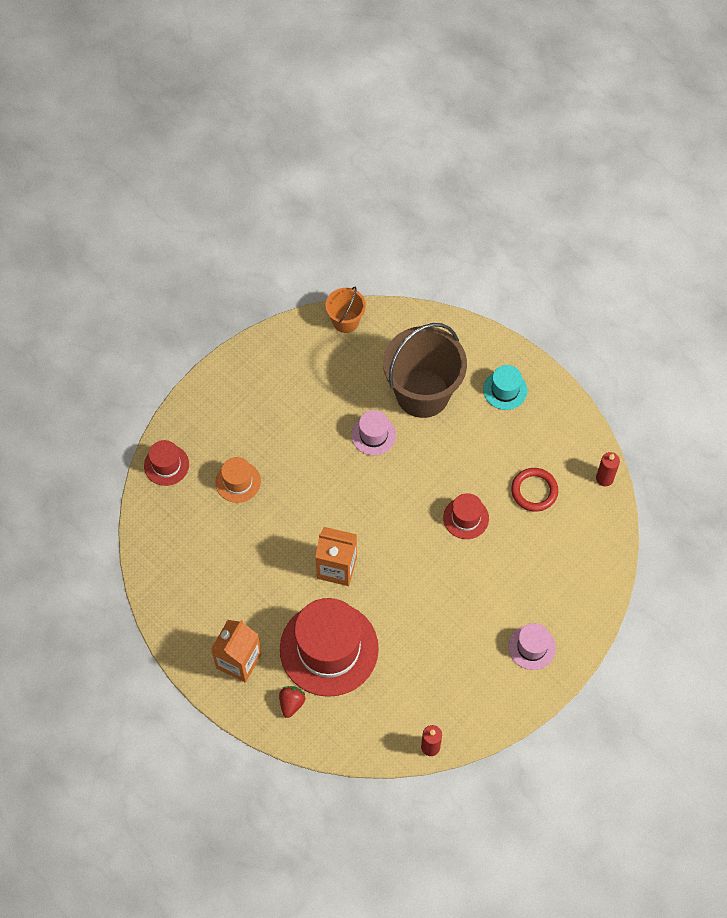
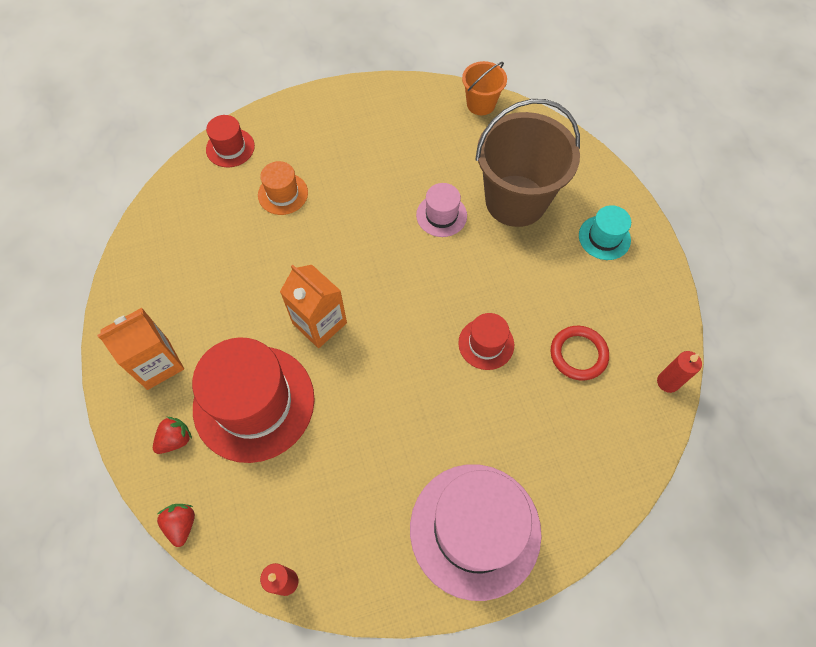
camera: 30 degrees right, 0 degrees up
pink hat [508,623,556,670] -> pink hat [410,464,542,601], size x2.08
none -> red strawberry [157,504,195,547]

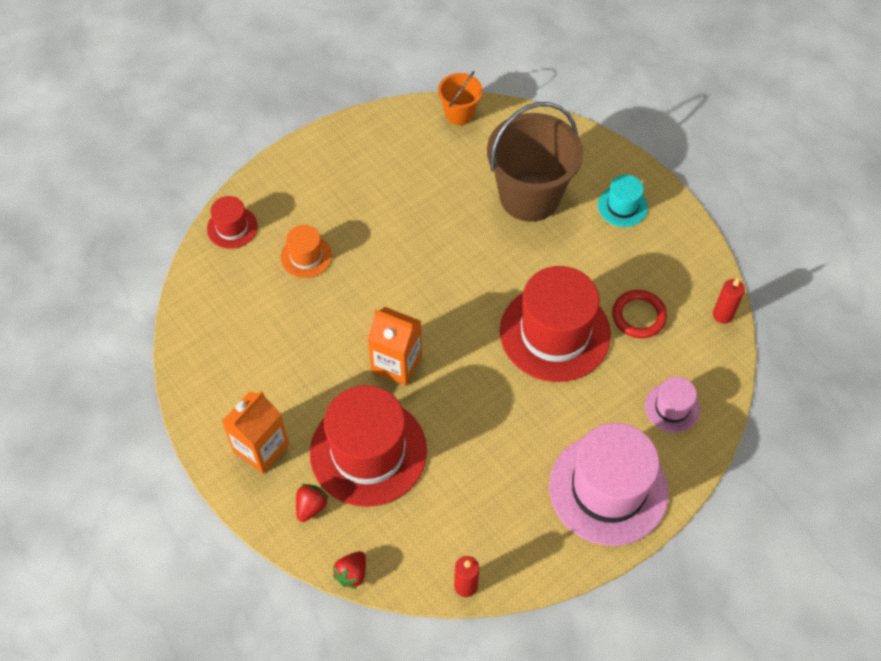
camera: 20 degrees left, 5 degrees down
red strawberry [157,504,195,547] -> red strawberry turned 120 degrees counterclockwise [333,551,366,589]
pink hat [416,183,467,237] -> pink hat moved to [645,377,700,433]
red hat [458,313,514,370] -> red hat [500,266,611,382], size x2.08

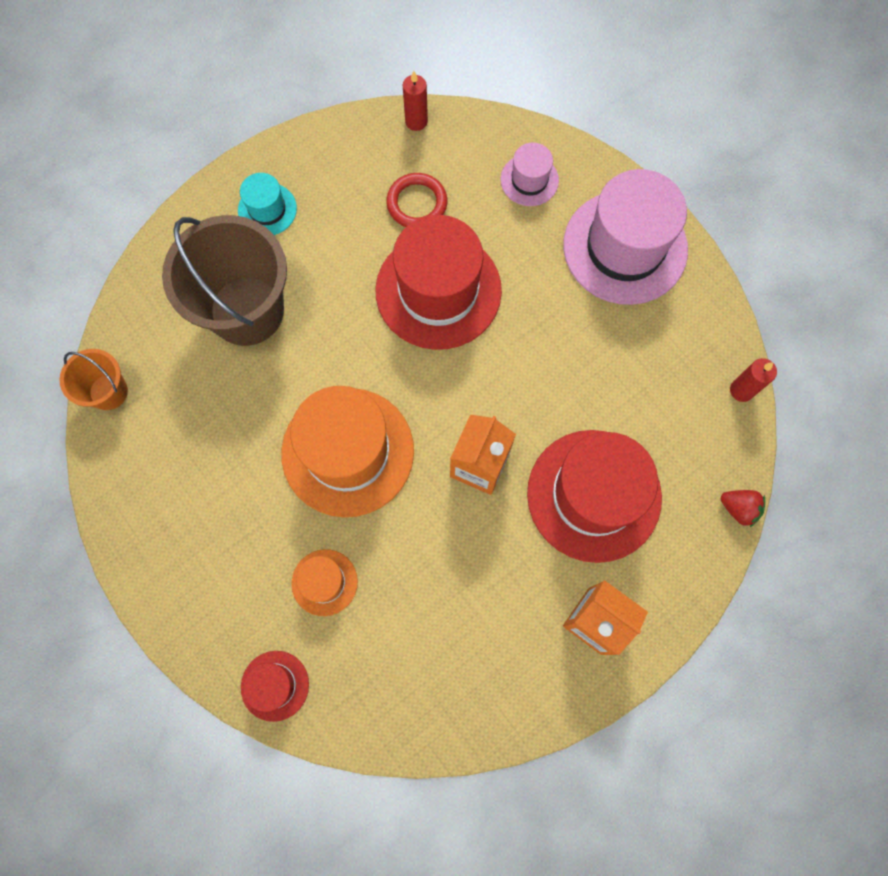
camera: 90 degrees left, 15 degrees up
red strawberry [296,484,328,522] -> none
none -> orange hat [281,386,414,517]

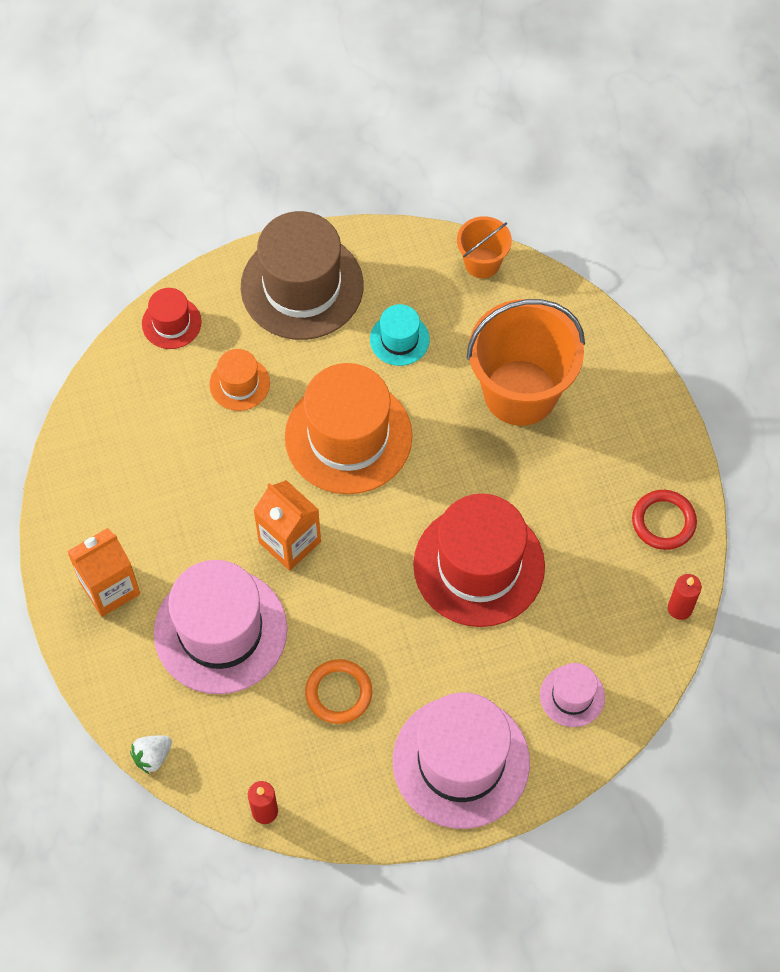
camera: 110 degrees right, 10 degrees down
brown bucket [162,215,287,346] -> orange bucket [467,299,585,426]
turquoise hat [238,173,297,235] -> turquoise hat moved to [370,304,430,366]
red ring [386,173,447,227] -> red ring moved to [632,490,697,550]
red hat [527,430,662,563] -> pink hat [154,560,287,694]
red strawberry [721,490,765,528] -> white strawberry [130,735,172,774]
none -> brown hat [241,211,364,340]
none -> orange ring [305,659,373,724]

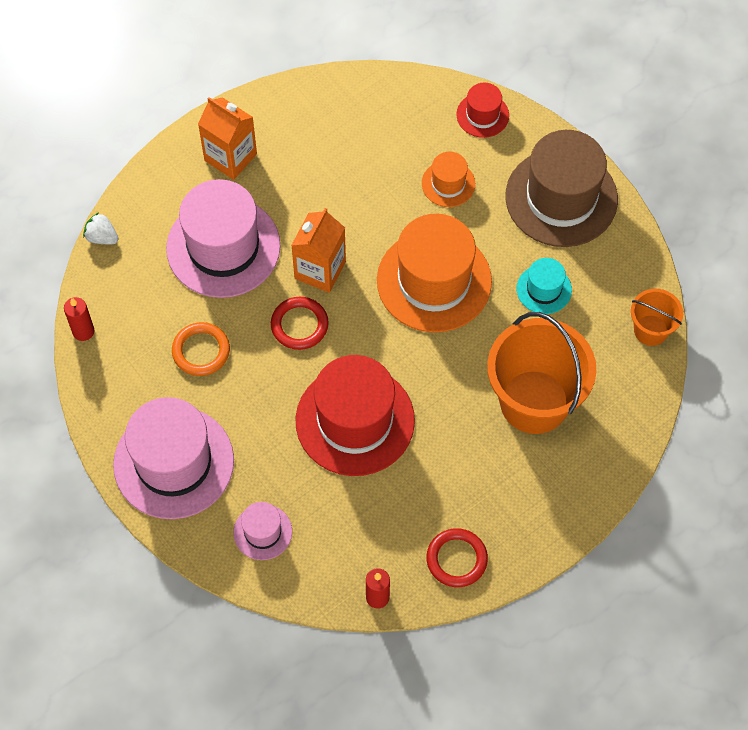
camera: 70 degrees right, 0 degrees up
none -> red ring [271,297,329,350]

